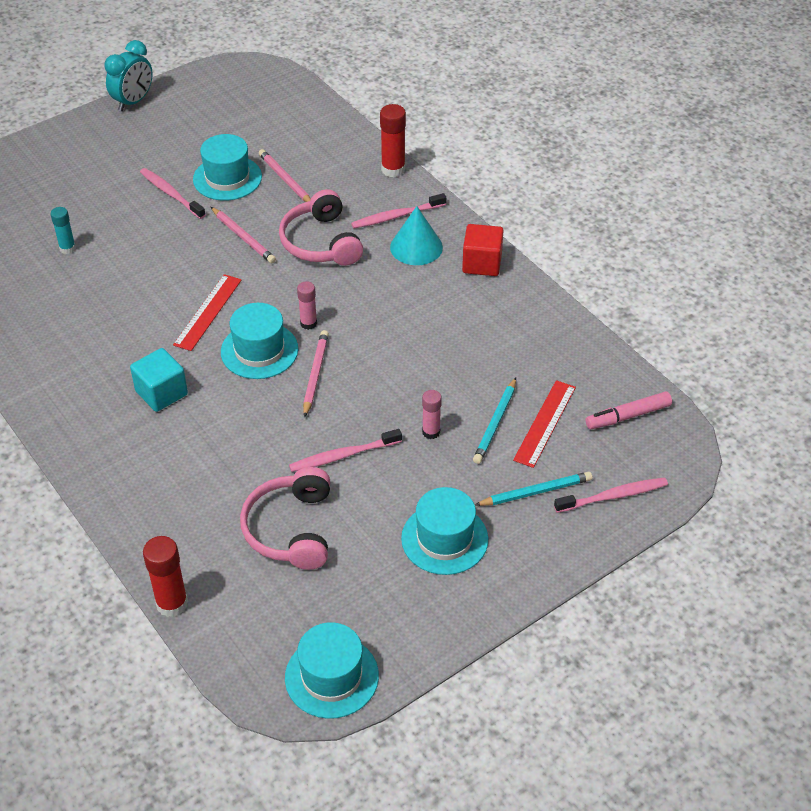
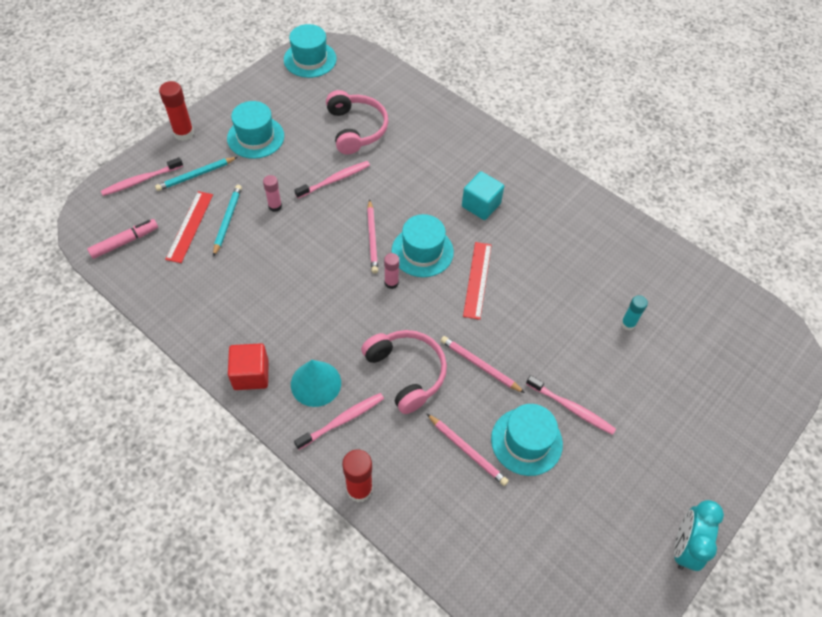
camera: 165 degrees right, 10 degrees up
red glue stick [143,536,188,617] -> red glue stick moved to [159,81,194,141]

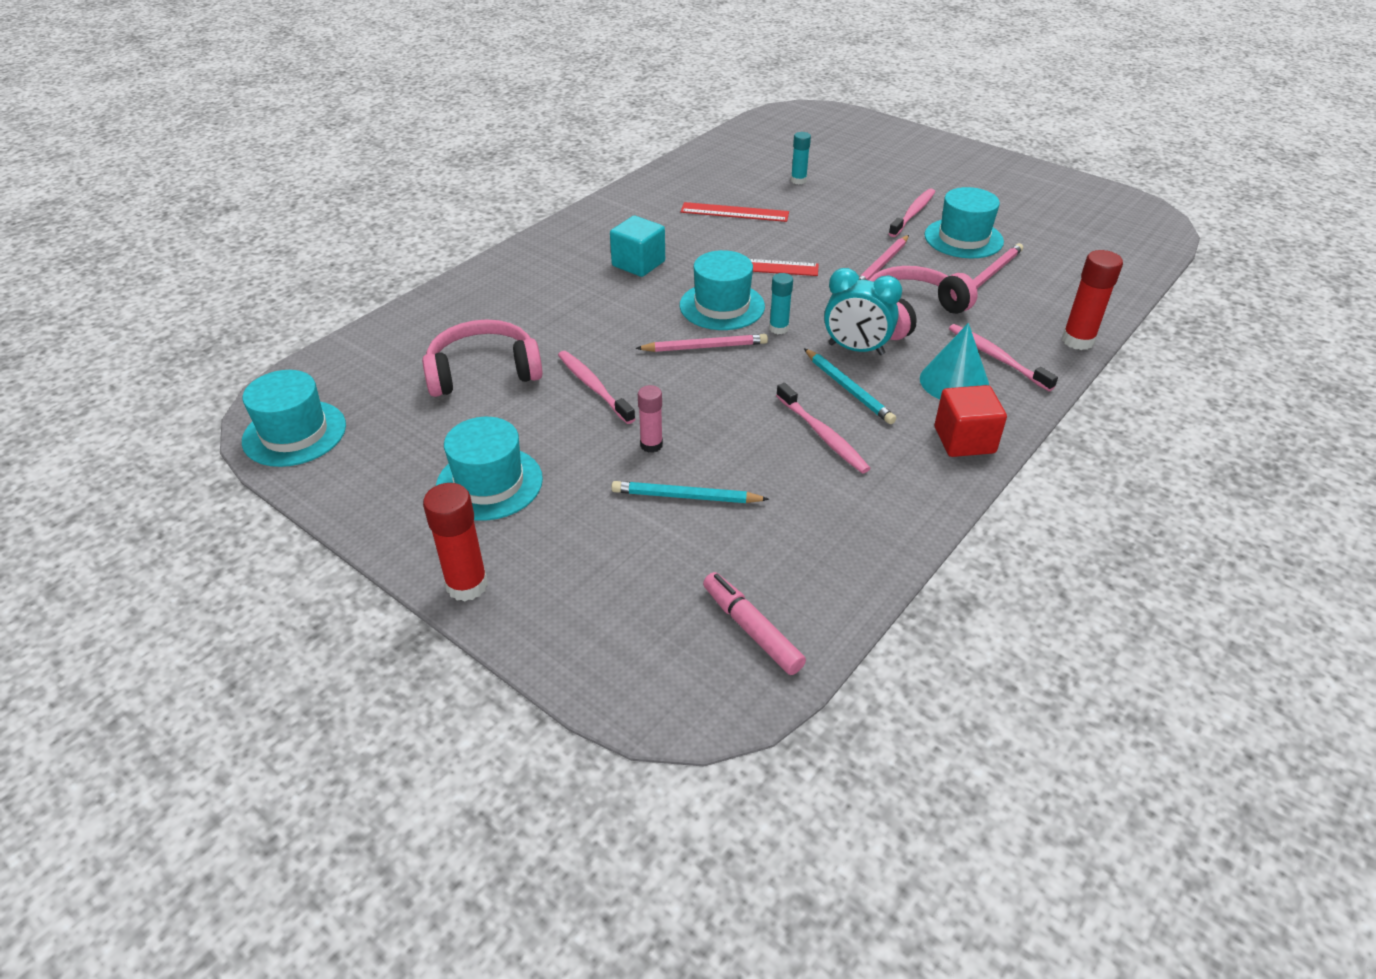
camera: 90 degrees left, 15 degrees down
pink toothbrush [101,157,183,196] -> pink toothbrush moved to [776,383,871,474]
turquoise pencil [155,157,237,191] -> turquoise pencil moved to [804,348,896,424]
red ruler [165,191,213,263] -> red ruler moved to [681,202,789,222]
pink glue stick [384,253,400,289] -> turquoise glue stick [769,273,793,334]
turquoise clock [674,500,724,571] -> turquoise clock moved to [824,268,902,355]

